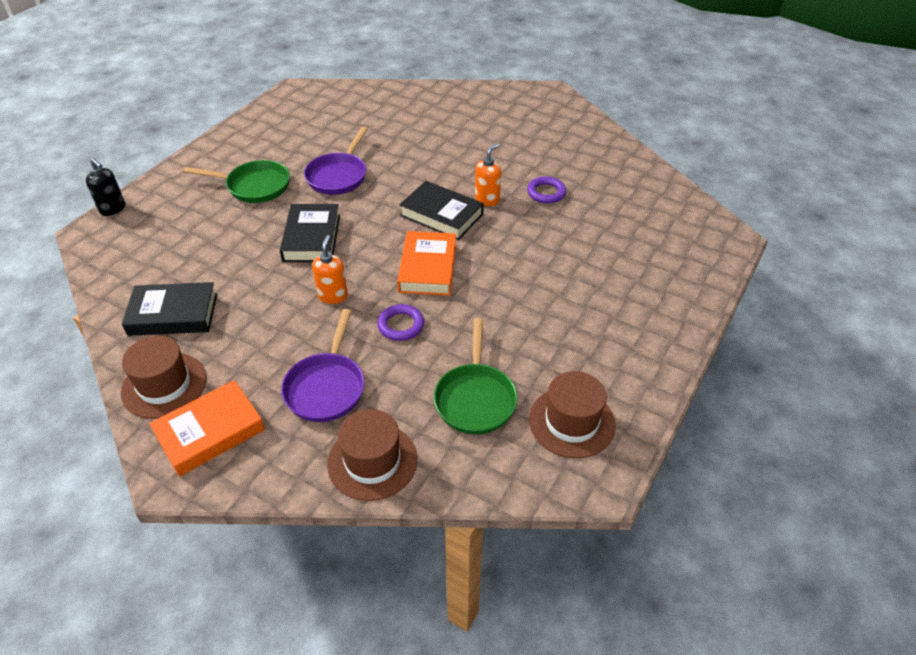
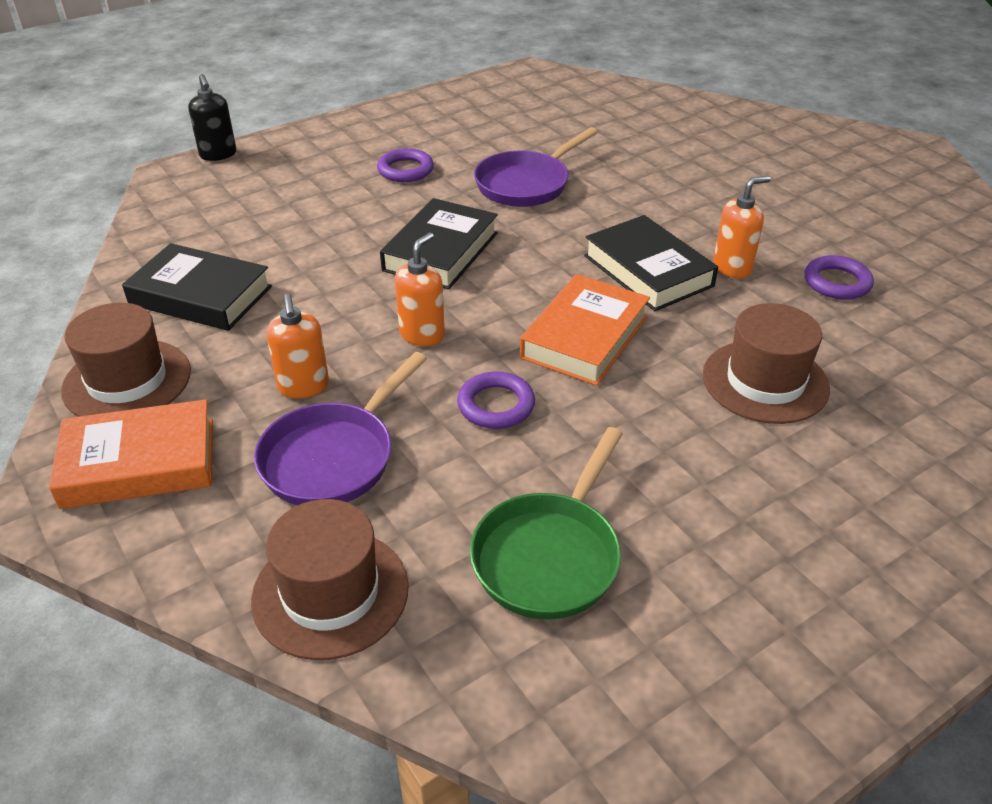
camera: 25 degrees right, 5 degrees down
green pan [183,160,290,203] -> purple ring [377,148,434,182]
brown hat [529,371,616,458] -> brown hat moved to [703,303,830,424]
none -> orange soap dispenser [266,294,329,398]

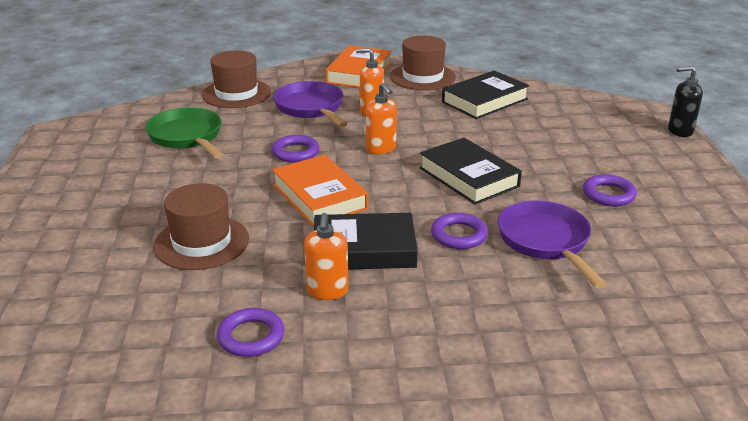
camera: 120 degrees right, 10 degrees down
none -> purple ring [431,213,488,249]

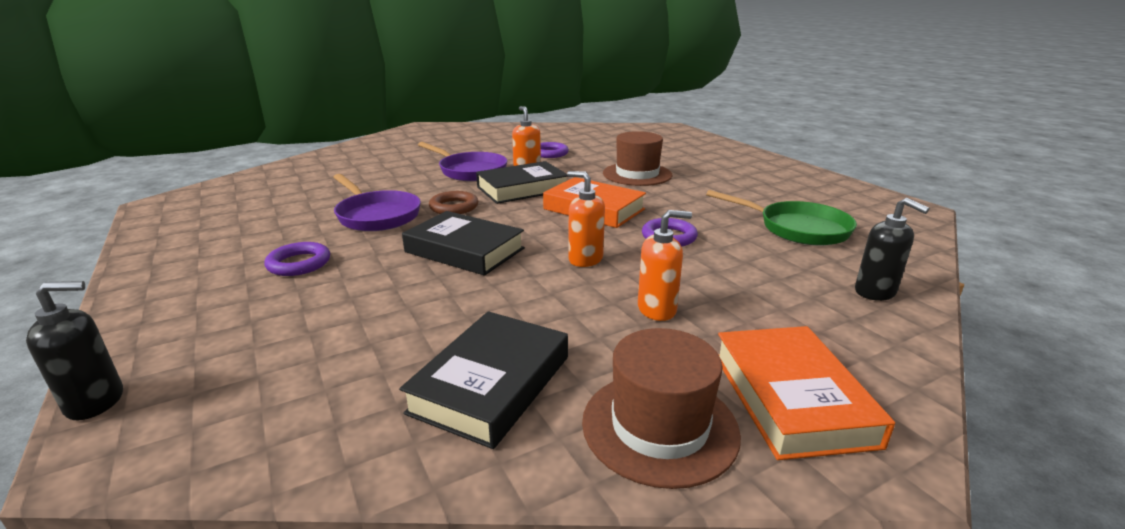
camera: 155 degrees right, 5 degrees down
brown hat [202,50,271,108] -> black soap dispenser [855,198,930,301]
purple pan [273,81,347,127] -> purple pan moved to [418,142,507,181]
purple ring [431,213,488,249] -> brown ring [429,191,478,214]

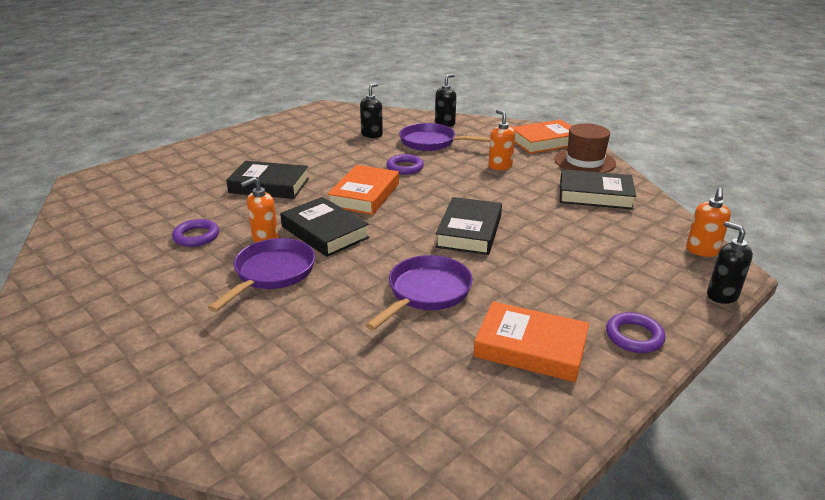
camera: 105 degrees left, 5 degrees up
purple ring [264,242,330,276] -> purple ring moved to [606,312,666,353]
brown ring [429,191,478,214] -> none
orange soap dispenser [567,171,605,267] -> orange soap dispenser moved to [686,188,731,257]
brown hat [603,131,672,186] -> black book [226,161,309,199]
green pan [706,190,857,246] -> black soap dispenser [360,83,383,138]
none -> purple pan [399,123,490,151]
none -> orange book [473,301,589,382]

